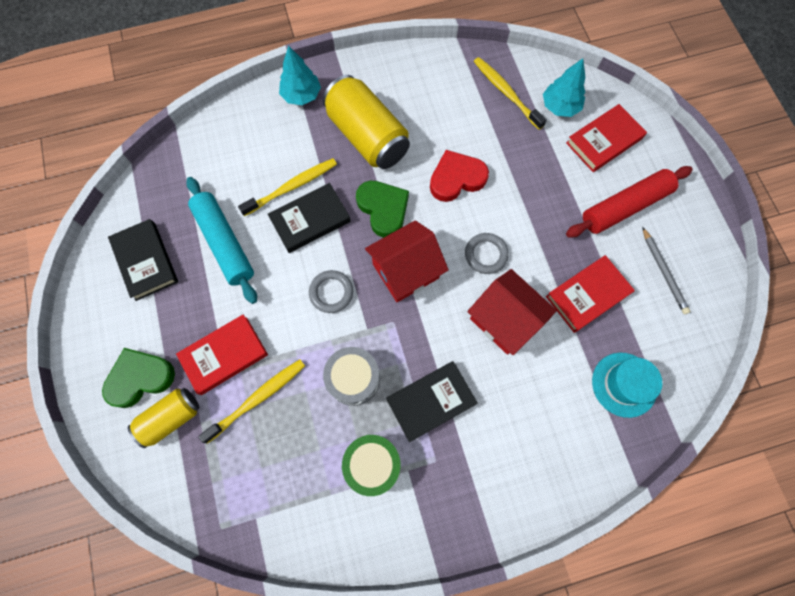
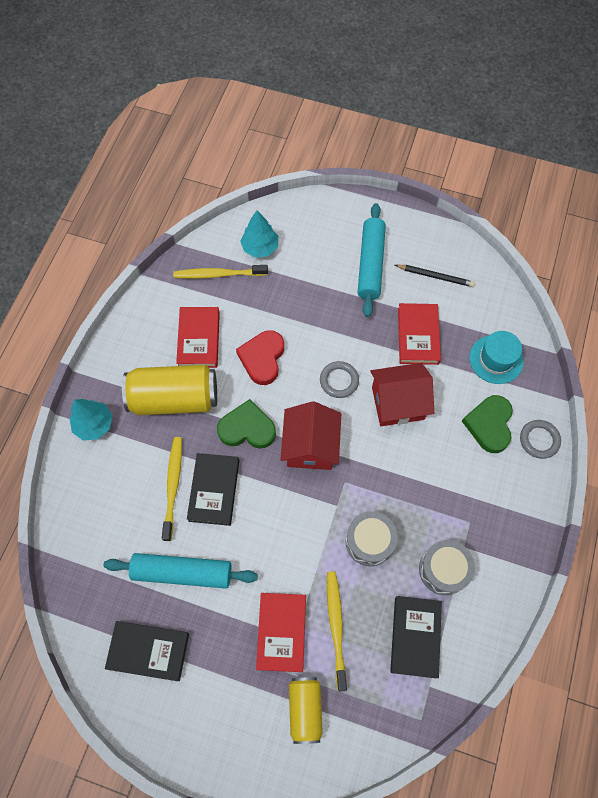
camera: 55 degrees left, 5 degrees down
green heart [102,348,175,408] -> green heart moved to [462,395,513,453]
grey ring [309,270,353,313] -> grey ring moved to [520,420,561,459]
green drum [342,435,400,496] -> grey drum [419,540,475,595]
black book [386,361,478,442] -> black book moved to [390,596,442,678]
red book [566,104,647,172] -> red book moved to [176,307,220,368]
red rolling pin [566,166,693,237] -> turquoise rolling pin [358,203,386,317]
grey pencil [642,227,690,314] -> black pencil [395,265,475,287]

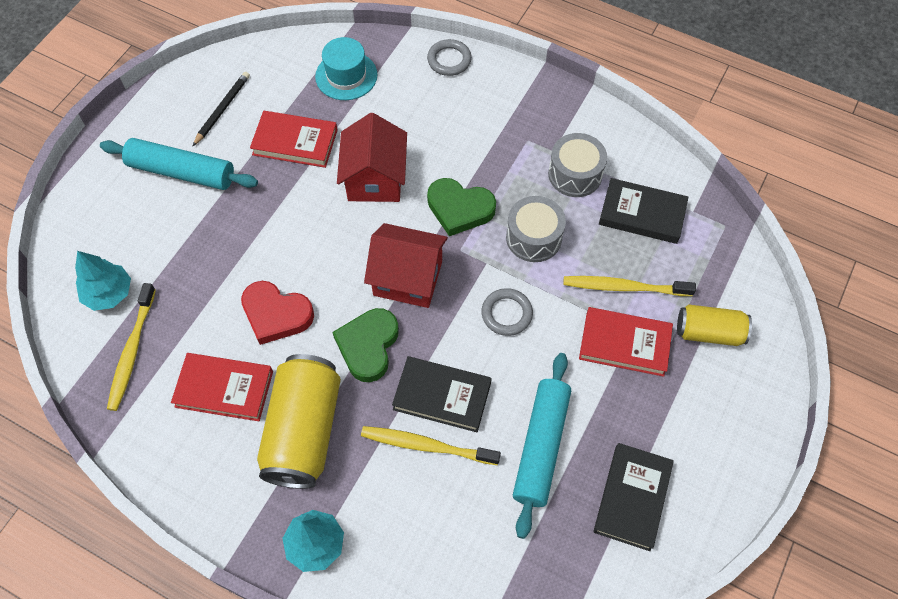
camera: 80 degrees left, 5 degrees down
grey ring [320,361,359,398] -> grey ring moved to [481,288,533,336]
green heart [462,395,513,453] -> green heart moved to [427,178,496,236]

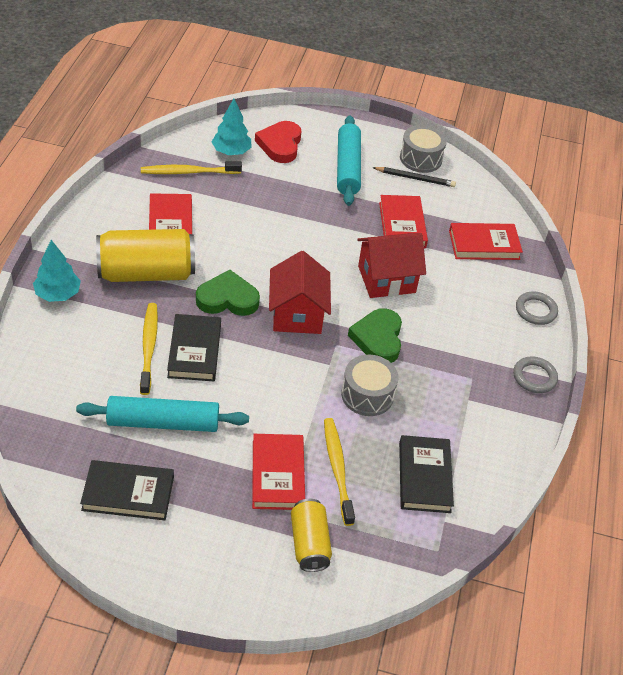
camera: 70 degrees right, 15 degrees down
red heart [241,281,314,345] -> red heart moved to [255,121,301,163]
turquoise hat [315,37,378,100] -> red book [449,223,523,260]
grey ring [481,288,533,336] -> grey ring moved to [513,356,558,393]
grey drum [548,133,607,197] -> grey drum moved to [400,125,447,173]

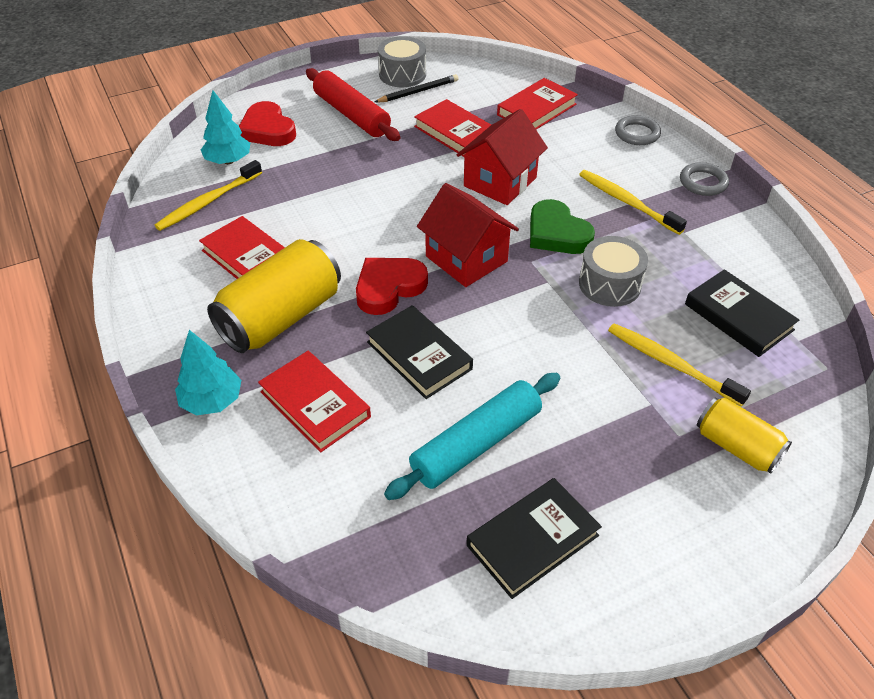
camera: 35 degrees left, 0 degrees up
yellow toothbrush [140,303,158,395] -> yellow toothbrush moved to [579,170,687,235]
green heart [196,270,260,316] -> red heart [356,258,428,315]
red book [252,434,305,510] -> red book moved to [258,351,371,452]
turquoise rolling pin [337,116,361,206] -> red rolling pin [306,68,400,141]

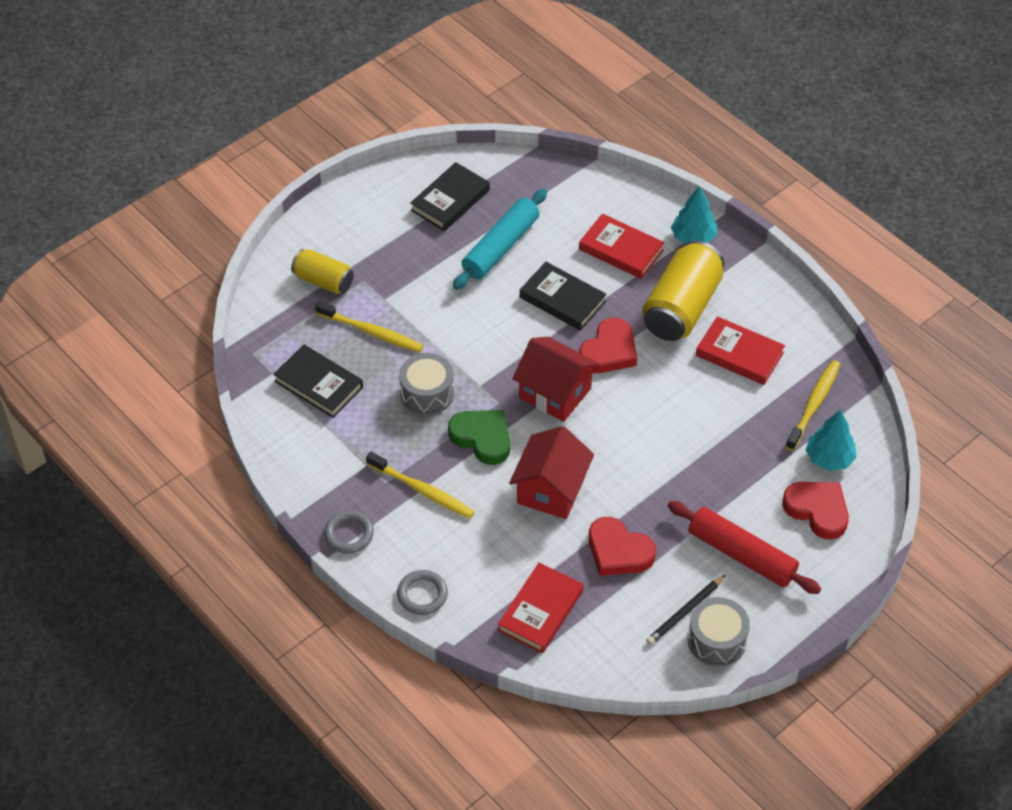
camera: 165 degrees right, 5 degrees up
red book [414,99,491,157] -> red heart [589,517,656,576]

